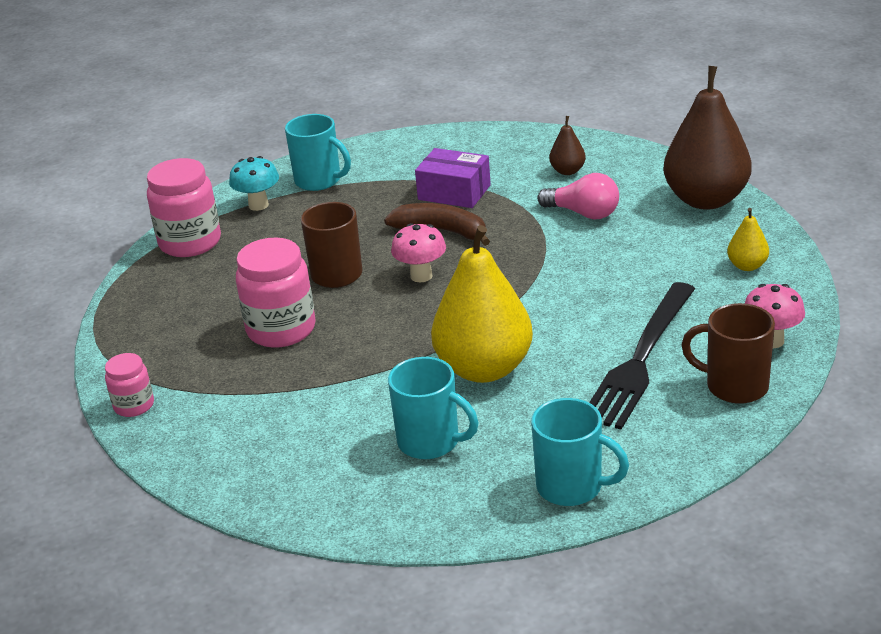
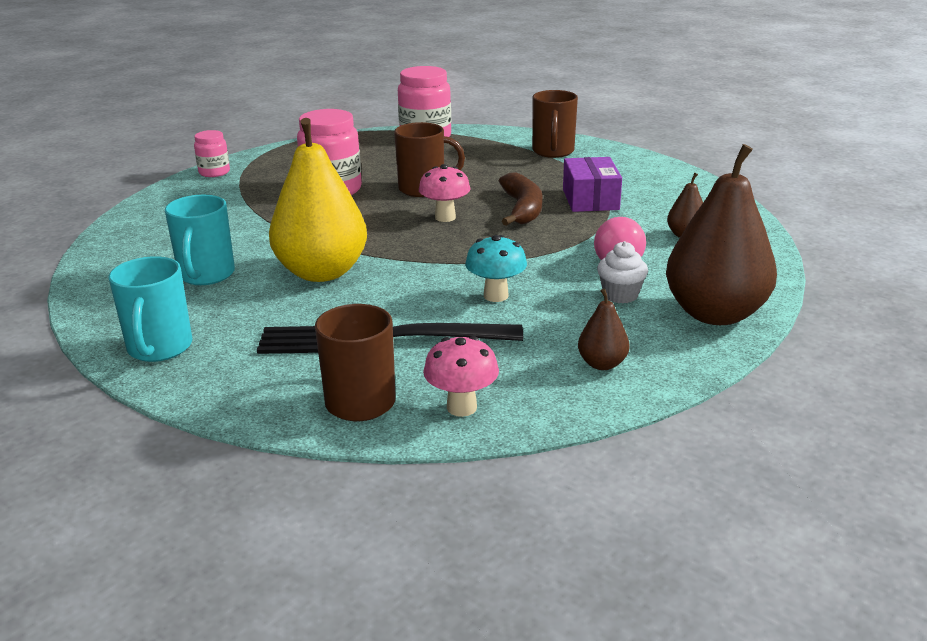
camera: 60 degrees right, 5 degrees down
turquoise mushroom [229,156,279,211] -> turquoise mushroom moved to [465,235,527,302]
turquoise mug [285,114,351,191] -> brown mug [532,90,578,158]
yellow pear [727,208,769,271] -> brown pear [578,289,629,370]
none -> white cupcake [597,241,648,303]

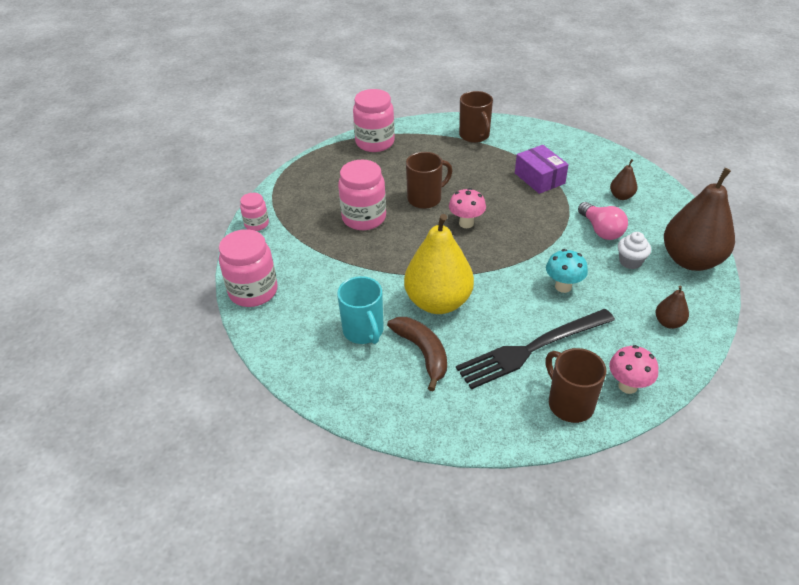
camera: 25 degrees left, 15 degrees up
turquoise mug [108,256,192,362] -> none
brown banana [499,172,543,226] -> brown banana moved to [387,317,447,391]
none -> pink jar [219,229,278,307]

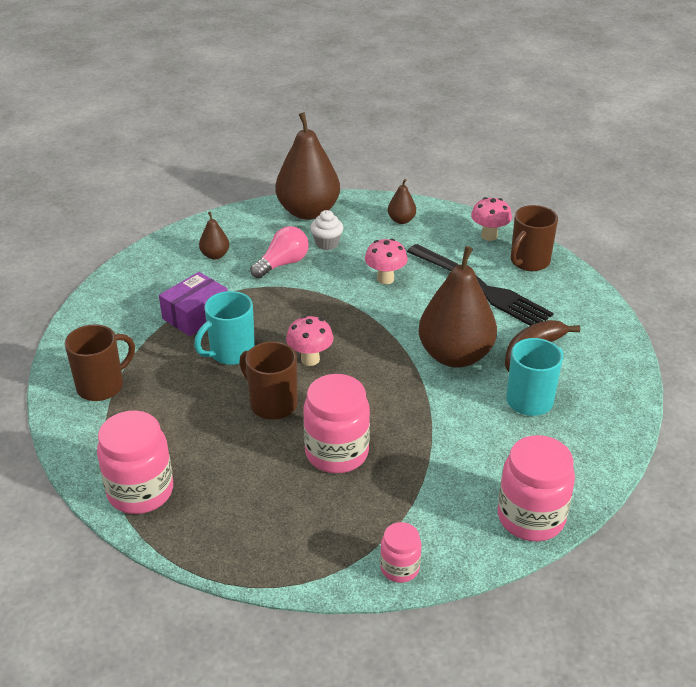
camera: 110 degrees left, 5 degrees down
yellow pear [404,214,474,314] -> brown pear [418,246,497,368]
turquoise mushroom [546,249,588,293] -> pink mushroom [365,238,408,284]
none -> turquoise mug [194,291,255,365]

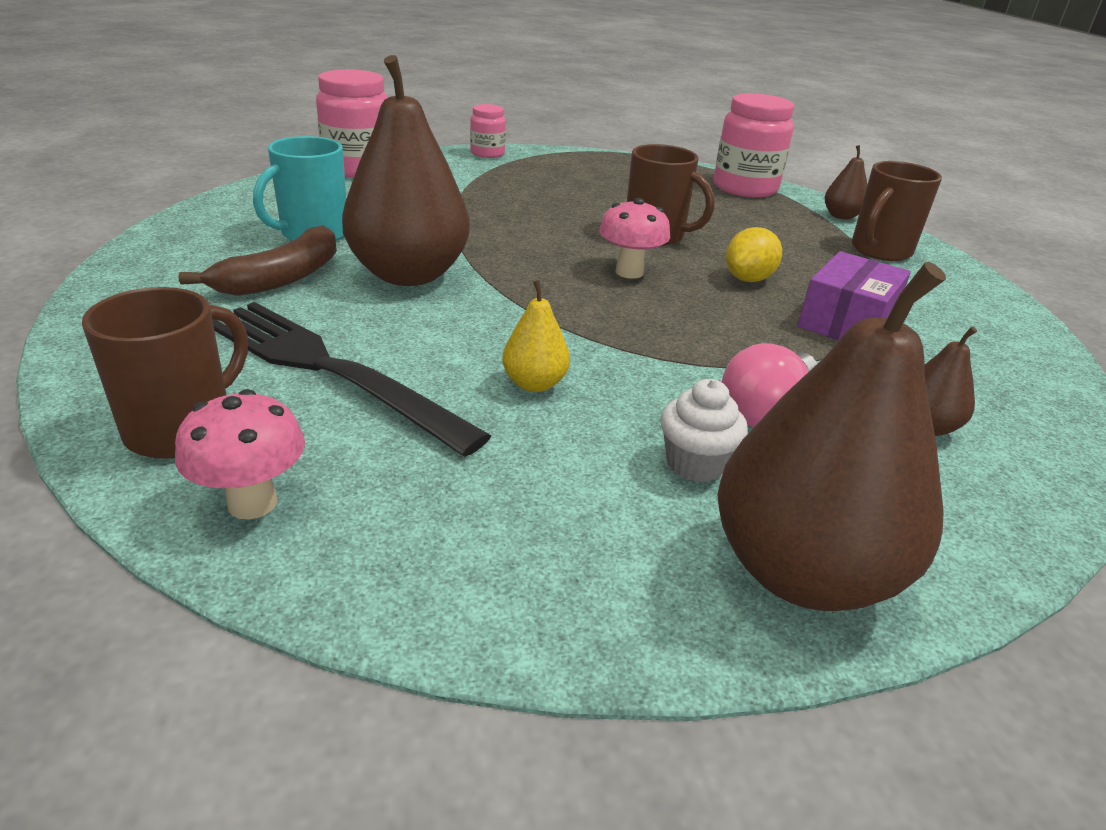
camera: 170 degrees right, 5 degrees down
turquoise mug [194,291,255,365] -> yellow lemon [726,227,782,282]
pink jar [303,374,370,473] -> none
pink mushroom [365,238,408,284] -> yellow pear [502,280,570,392]
brown pear [388,179,416,224] -> brown pear moved to [825,145,867,220]

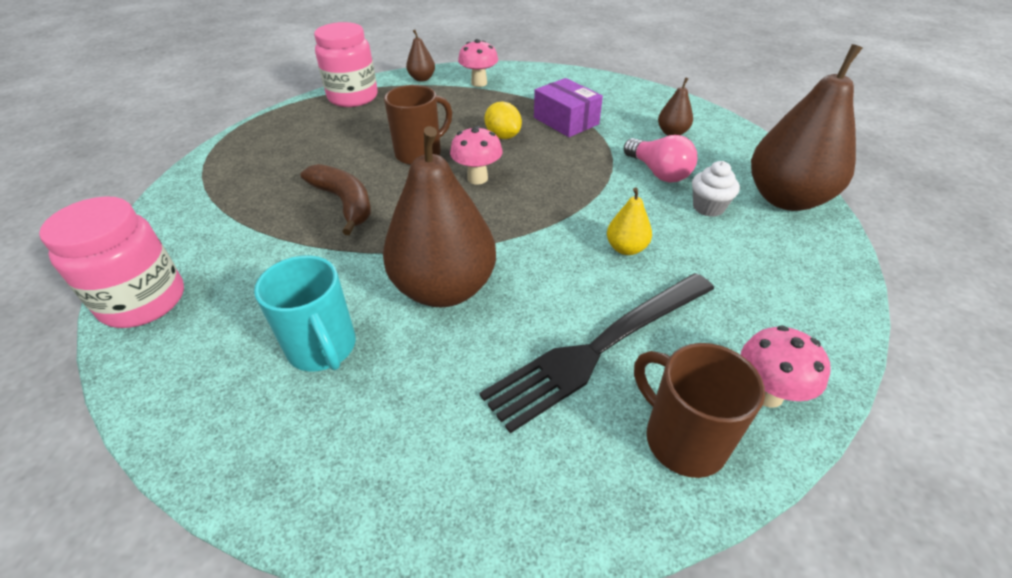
camera: 70 degrees left, 10 degrees up
brown banana [178,225,337,296] -> brown banana moved to [300,164,371,235]
pink jar [470,104,506,158] -> none
brown mug [852,161,942,261] -> pink mushroom [458,39,498,87]

